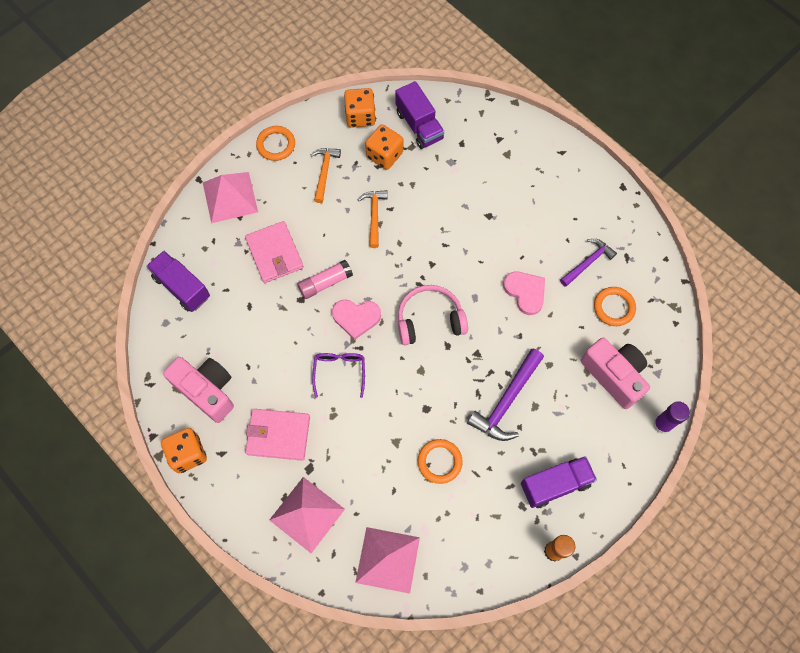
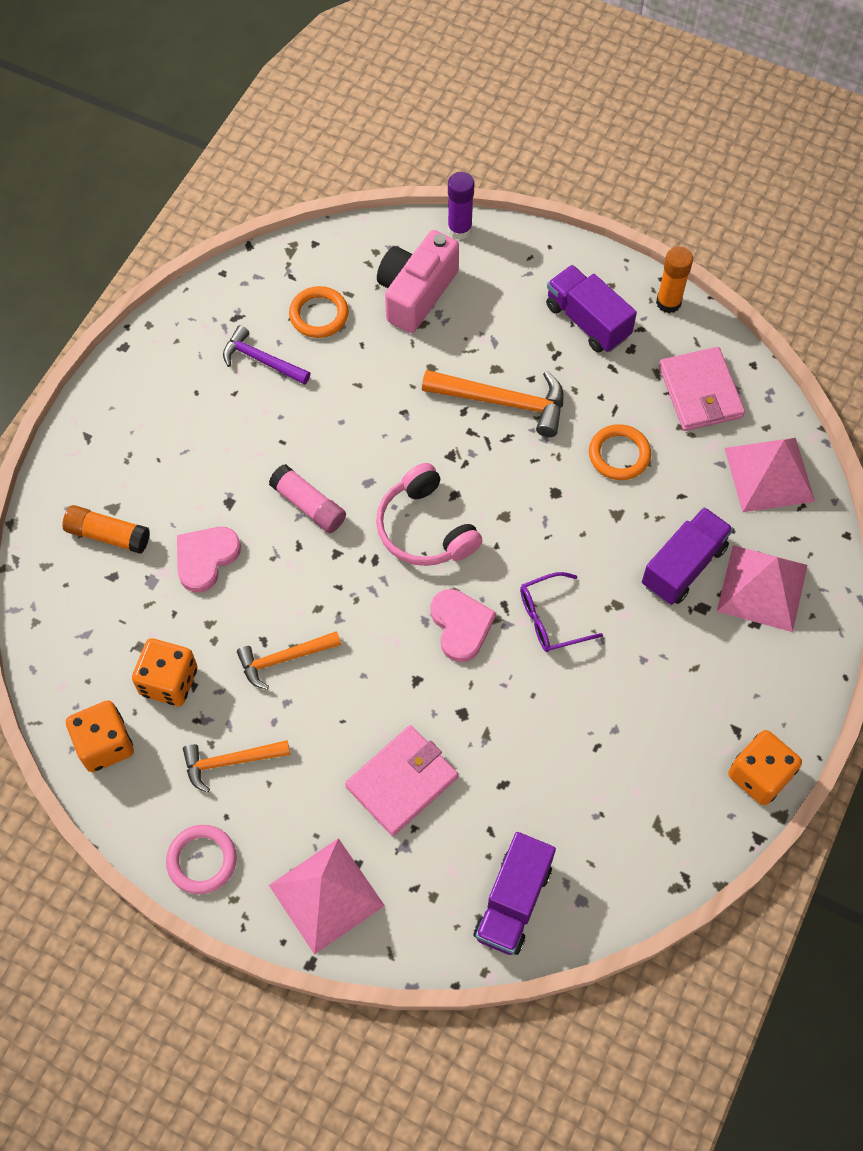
camera: 110 degrees left, 5 degrees down
pink camera [163,357,234,423] -> none
pink wallet [245,409,310,461] -> pink wallet moved to [659,347,745,431]
orange ring [256,126,295,161] -> pink ring [166,825,237,894]
pink glue stick [297,260,353,299] -> pink glue stick moved to [269,464,346,533]
purple truck [395,81,444,149] -> purple truck moved to [642,507,733,605]
purple hammer [467,349,544,441] -> orange hammer [422,370,563,437]
pink heart [503,272,545,315] -> pink heart moved to [177,527,241,592]
none -> orange glue stick [62,505,150,554]

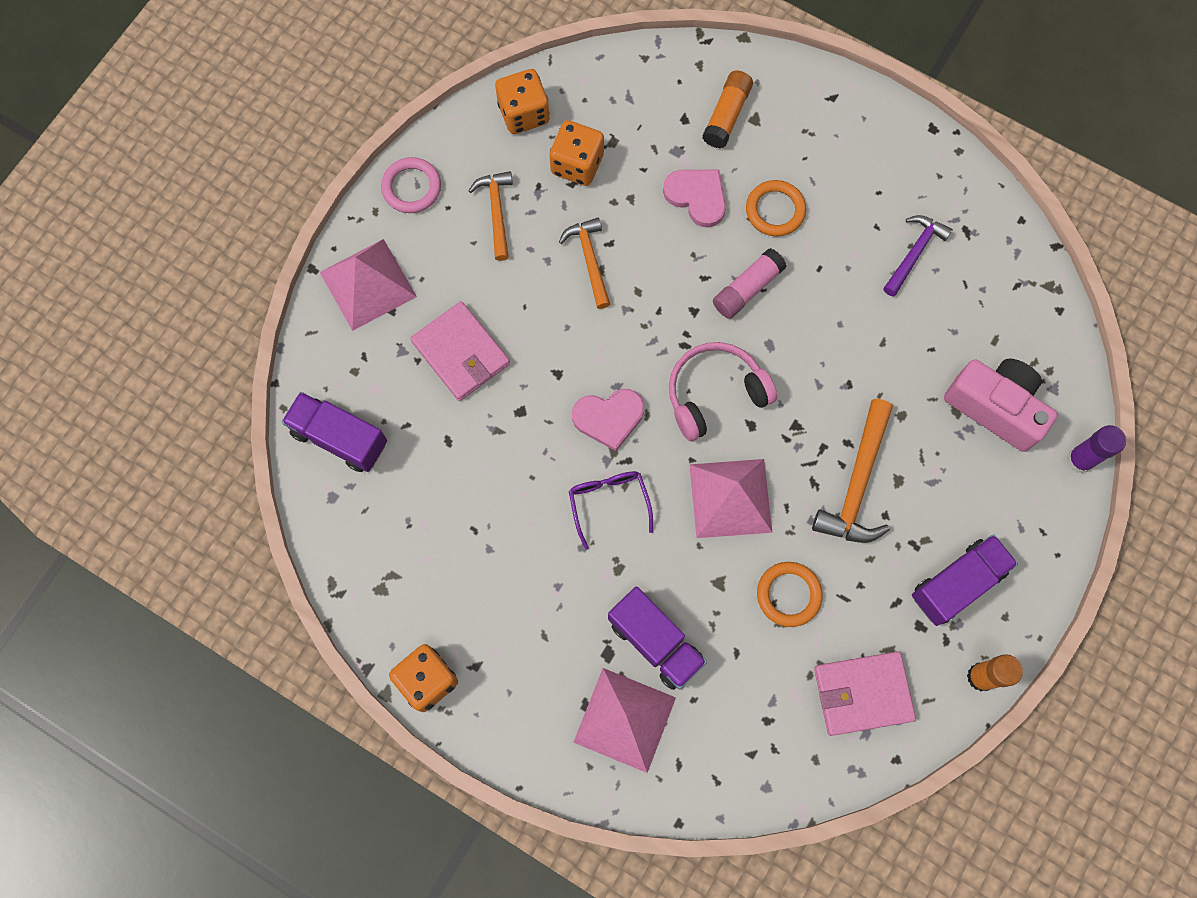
camera: 95 degrees right, 10 degrees up
orange ring [289,286,349,338] -> orange ring moved to [746,180,806,236]
pink pyramid [725,438,815,512] -> pink pyramid moved to [689,459,772,538]

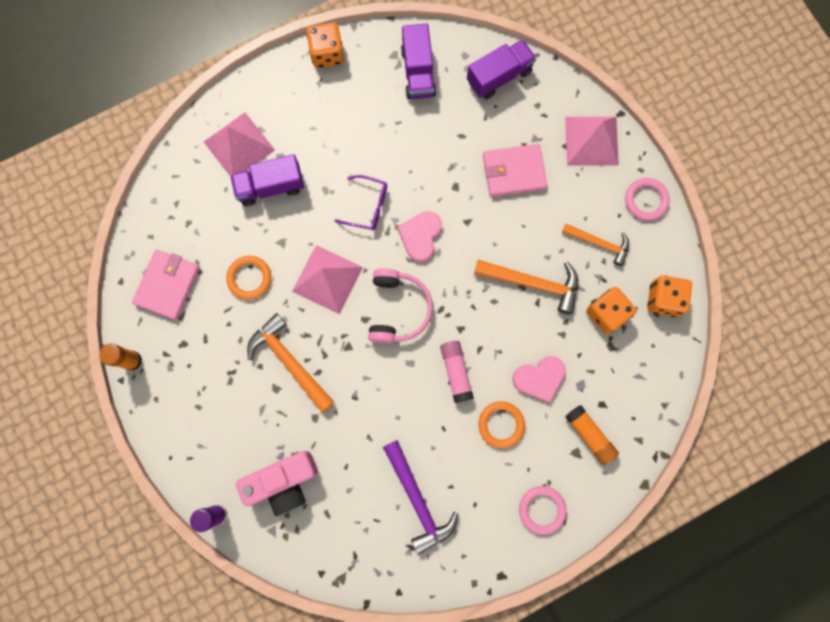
camera: 120 degrees right, 5 degrees up
orange hammer [559,217,610,309] -> orange hammer [474,259,578,315], size x1.52
purple hammer [883,215,953,297] -> purple hammer [383,440,458,555], size x1.52
purple truck [912,534,1018,626] -> purple truck moved to [401,23,437,99]
none -> pink ring [519,486,567,535]

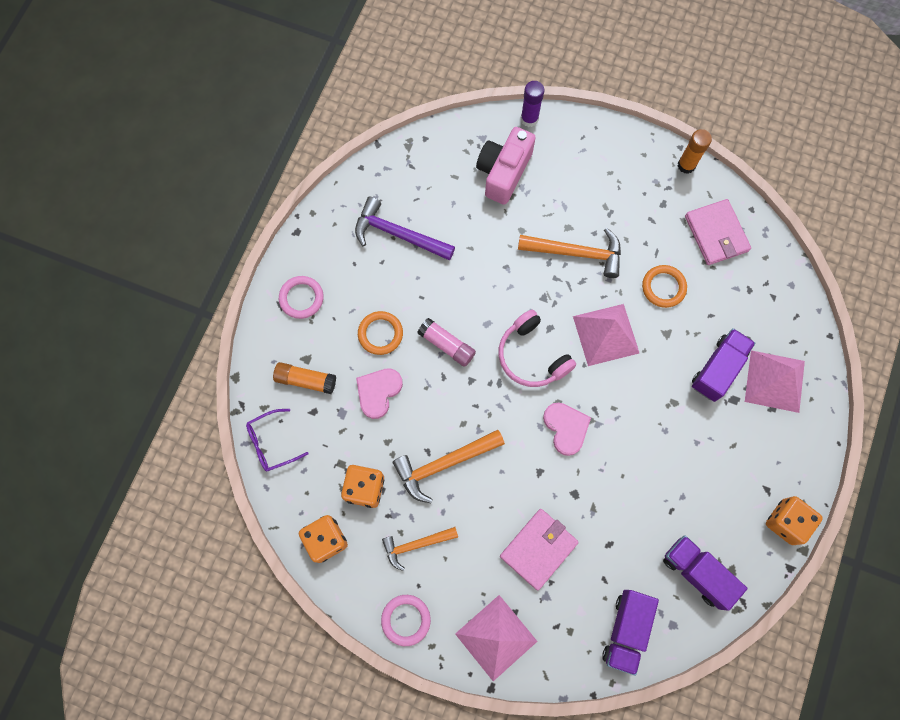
camera: 140 degrees right, 5 degrees down
purple glasses [335,175,387,230] -> purple glasses moved to [246,409,308,472]

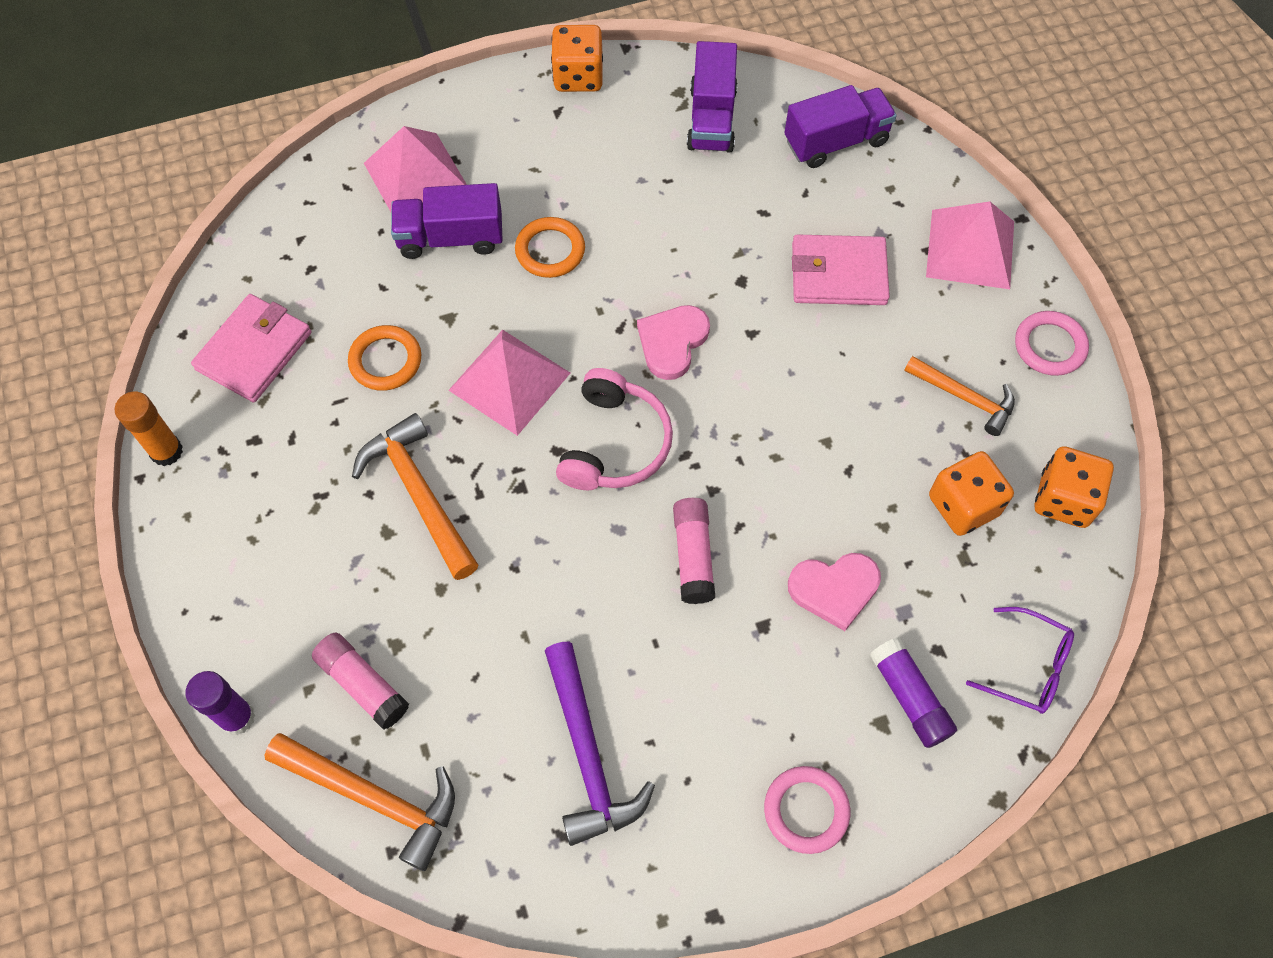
camera: 130 degrees left, 10 degrees down
orange glue stick [273,362,336,394] -> purple glue stick [870,637,957,748]
orange ring [358,311,403,355] -> orange ring moved to [515,217,585,278]
orange hammer [393,430,505,503] -> orange hammer moved to [264,733,455,871]
pink camera [476,127,536,205] -> pink glue stick [312,632,409,730]

